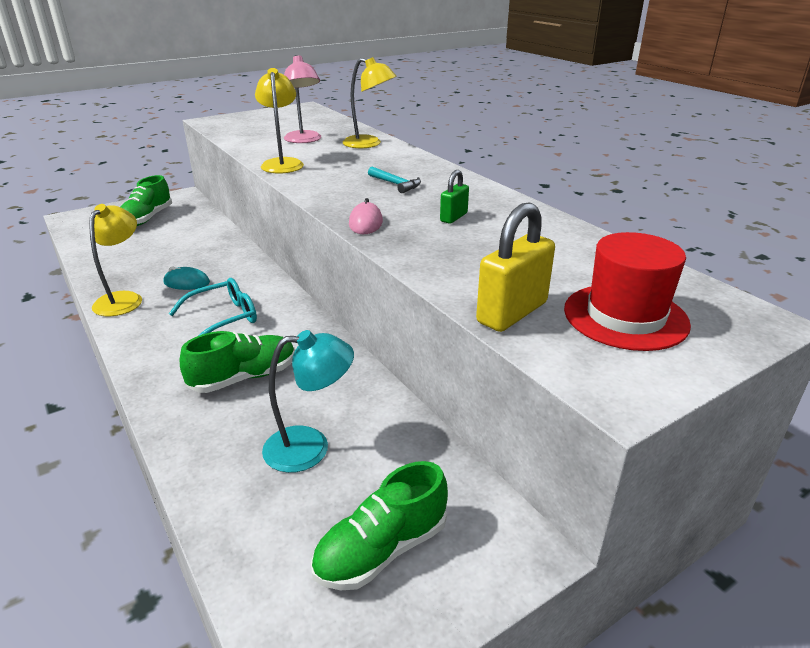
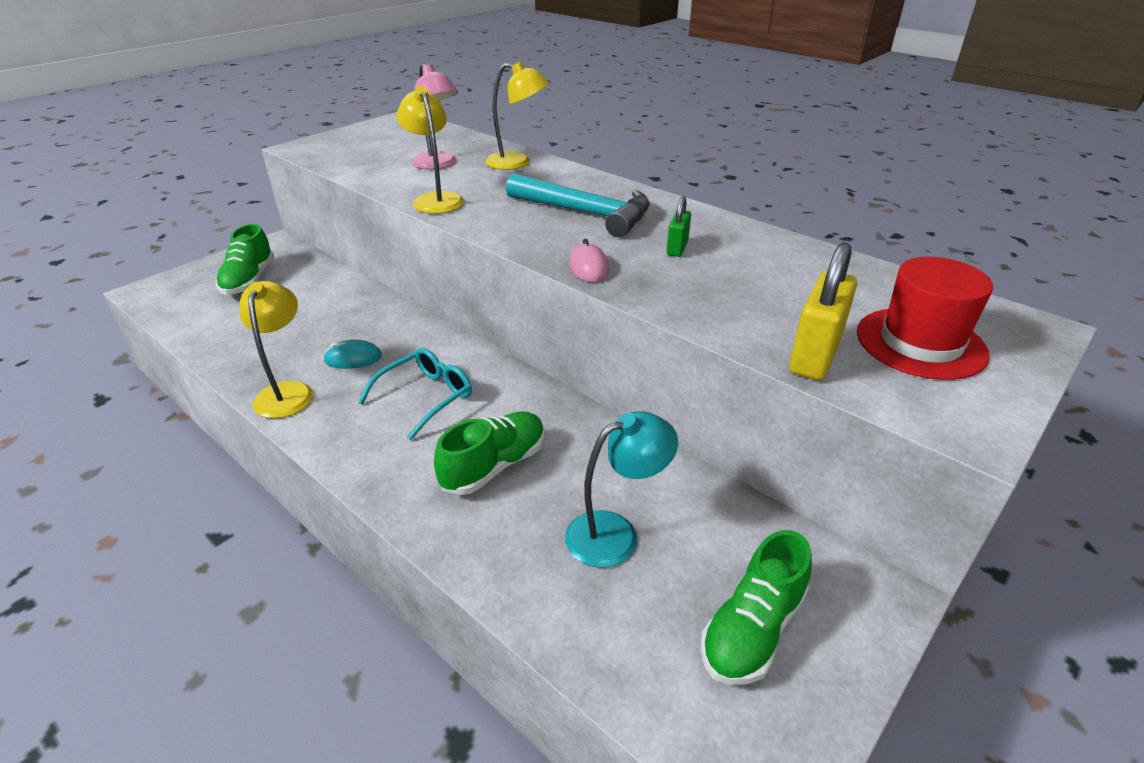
camera: 15 degrees left, 5 degrees up
turquoise hammer [368,166,421,193] -> turquoise hammer [506,173,650,237], size x2.14

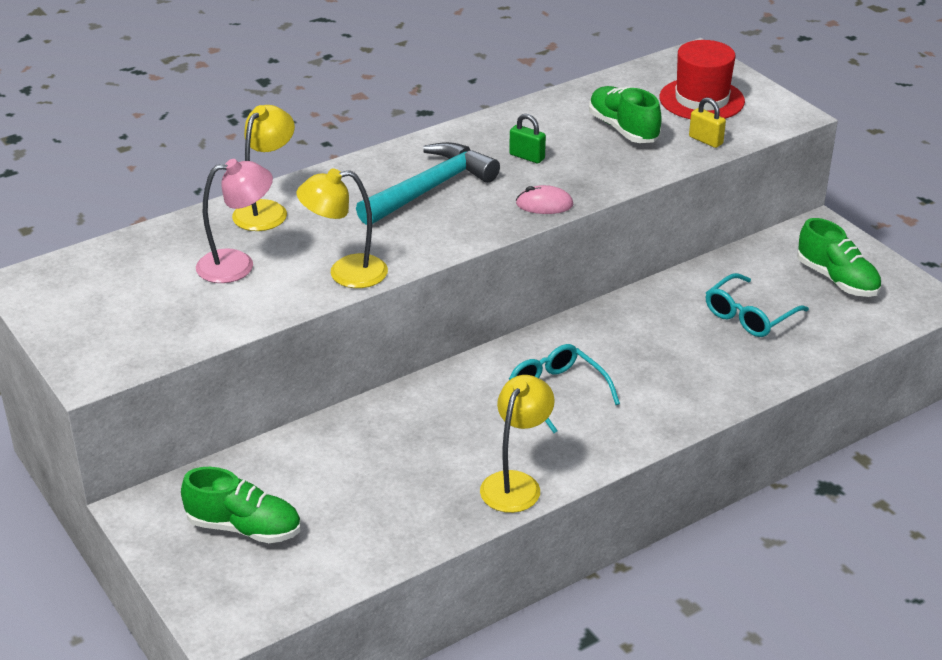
camera: 75 degrees left, 0 degrees up
yellow lamp [240,281,313,418] -> yellow lamp turned 105 degrees clockwise [480,375,555,513]
turquoise mouse [323,340,382,369] -> none
green shoe [434,412,544,495] -> green shoe moved to [589,86,662,143]
turquoise lamp [565,411,678,568] -> turquoise glasses [706,273,809,337]
yellow padlock [789,242,857,380] -> yellow padlock [689,97,726,148], size x0.56

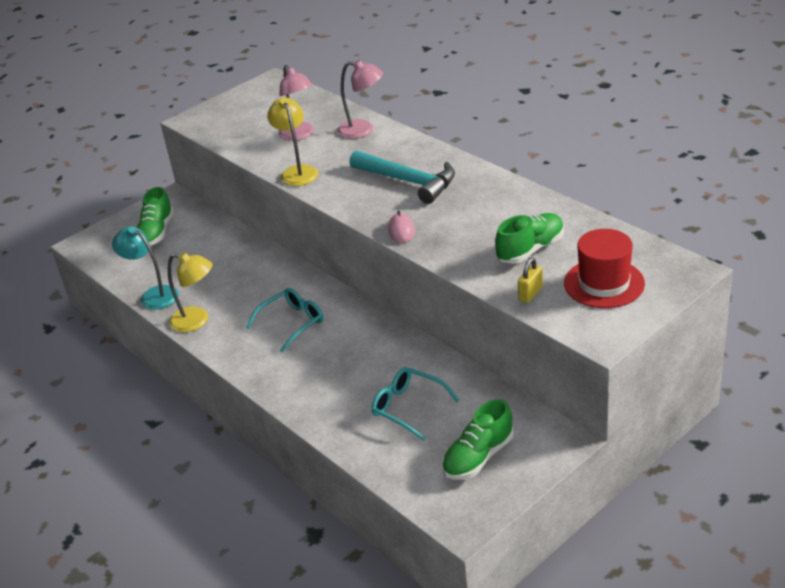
camera: 85 degrees right, 0 degrees up
yellow lamp [232,105,295,231] -> pink lamp [337,60,383,139]
green padlock [509,114,546,163] -> none
none -> turquoise lamp [112,226,179,310]

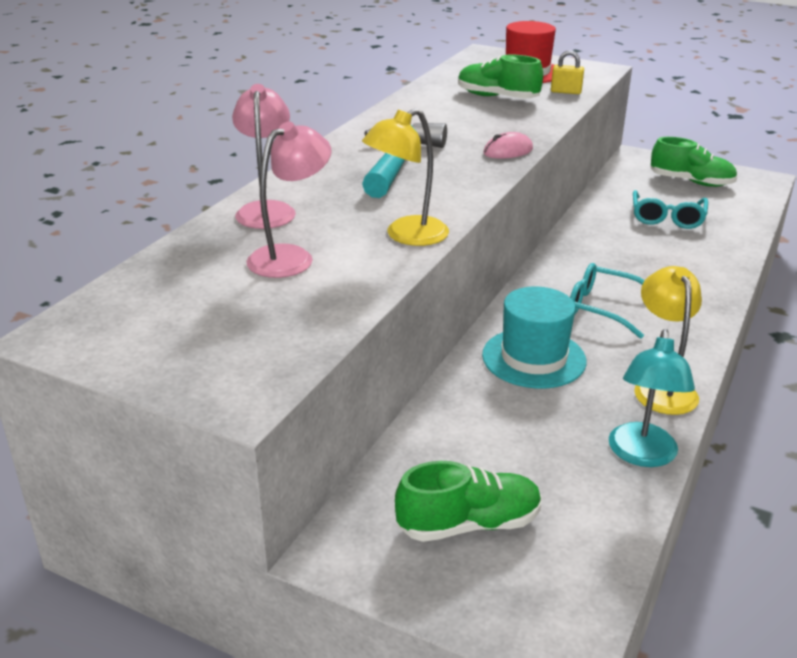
camera: 115 degrees left, 5 degrees down
none -> turquoise hat [482,287,586,389]

